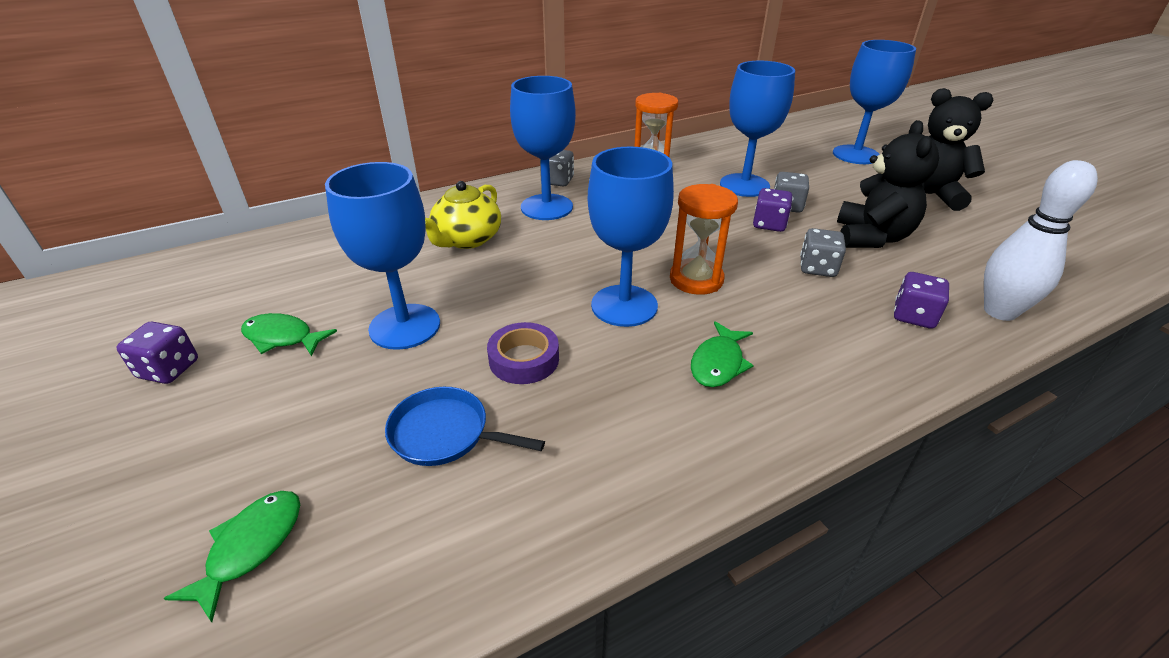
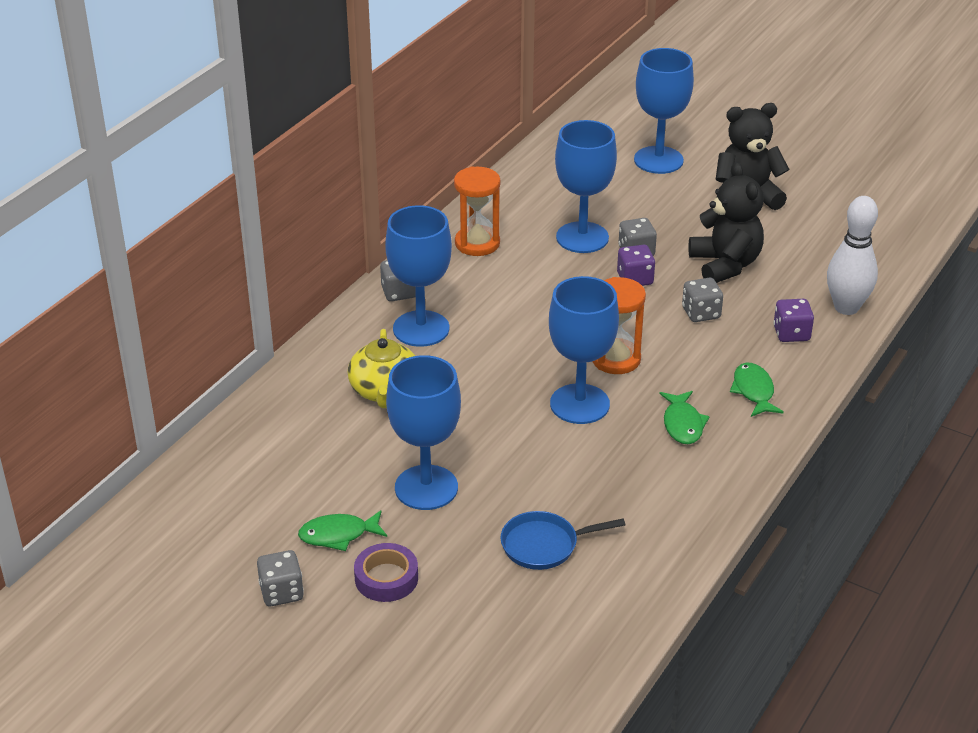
camera: 30 degrees left, 0 degrees up
purple dice [116,322,198,384] -> grey dice [257,550,304,606]
green fish [164,491,300,622] -> green fish moved to [730,363,784,417]
purple tape [487,322,559,384] -> purple tape moved to [354,543,418,602]

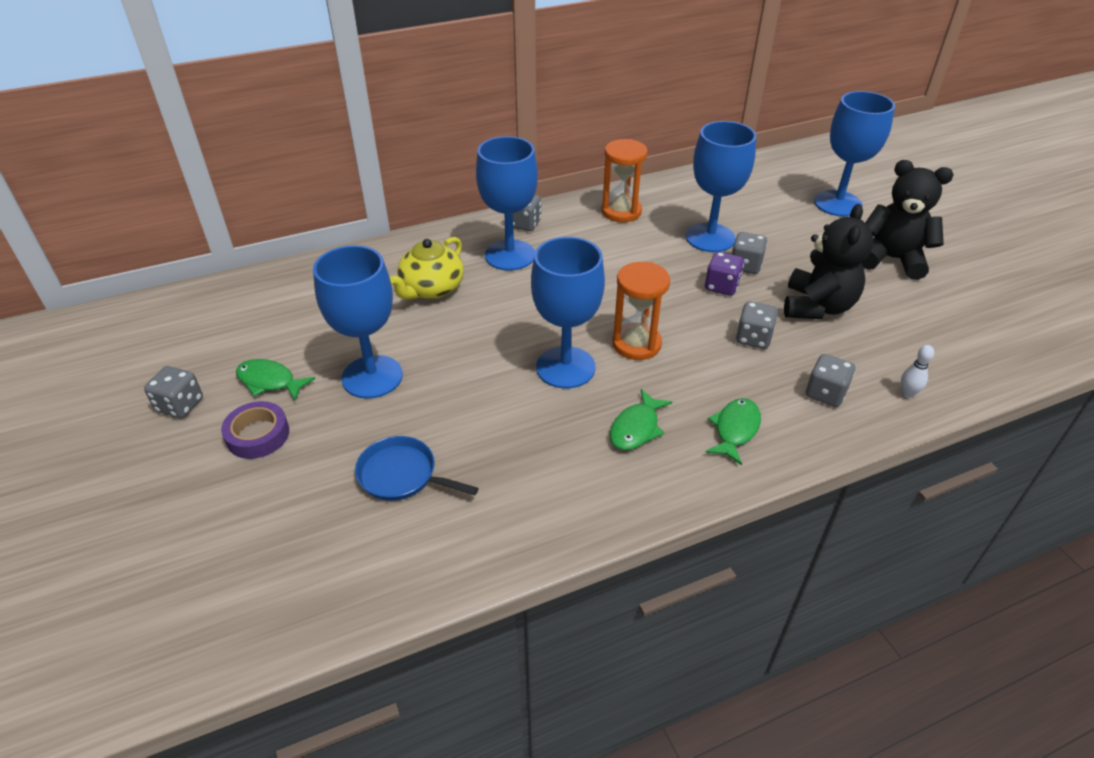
camera: 35 degrees right, 5 degrees up
purple dice [773,299,814,342] -> grey dice [806,354,855,407]
white bowling pin [827,196,878,315] -> white bowling pin [901,345,934,398], size x0.44

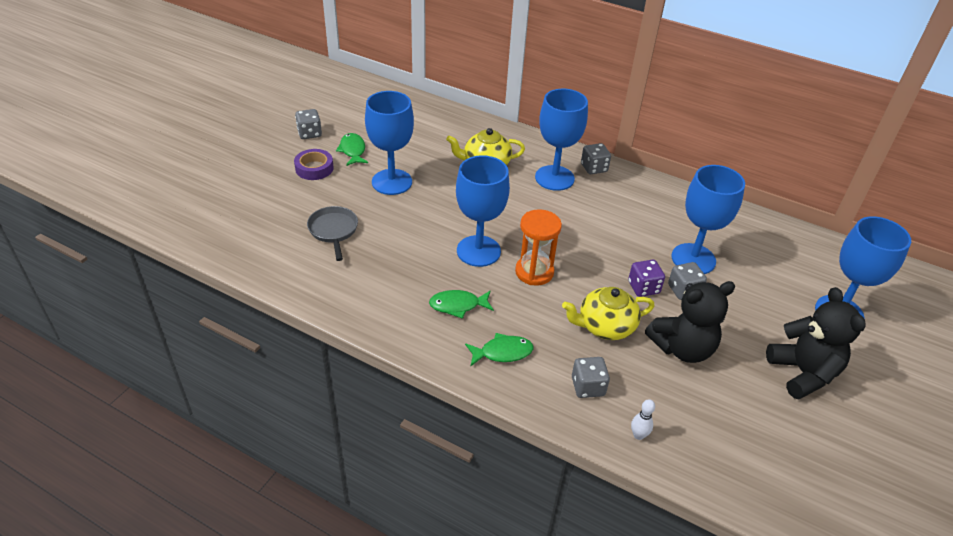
camera: 50 degrees right, 0 degrees up
blue pan [355,436,479,501] -> grey pan [307,206,358,261]
orange hourglass [601,139,648,222] -> none
grey dice [736,301,778,349] -> yellow teapot [562,287,654,340]

